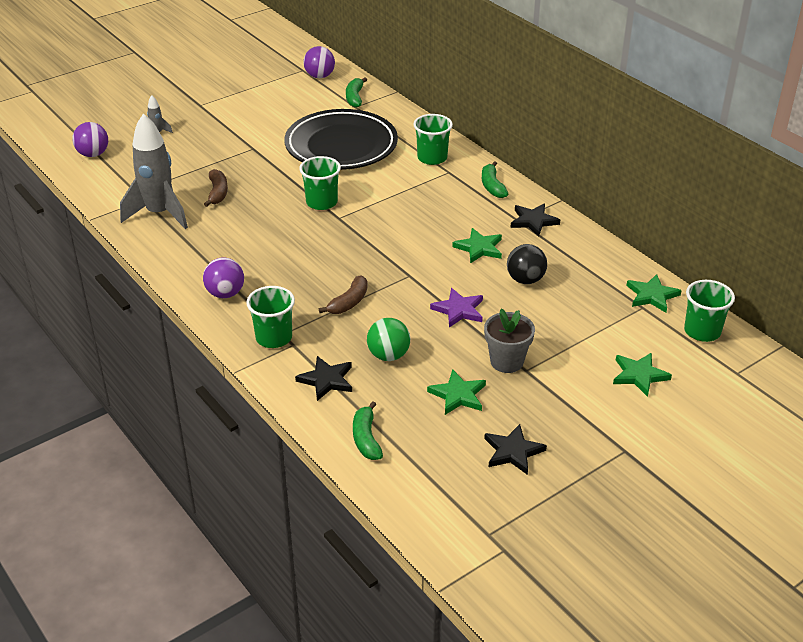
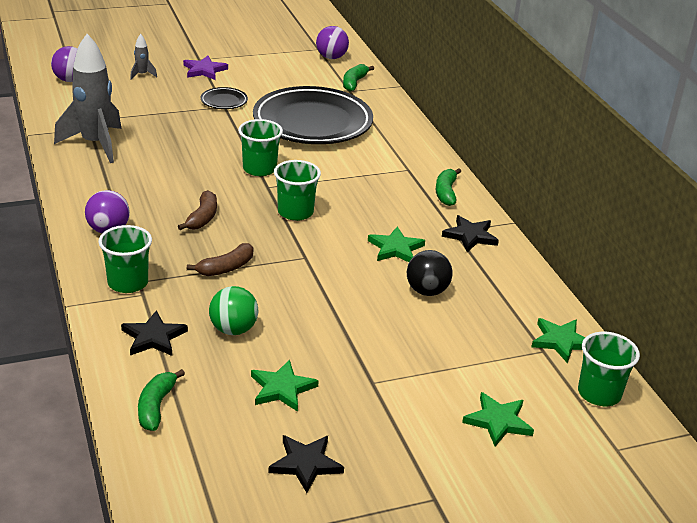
camera: 15 degrees right, 5 degrees down
brown banana [204,169,228,207] -> brown banana moved to [178,190,217,230]
green cup [413,114,453,165] -> green cup moved to [274,160,321,221]
purple star [430,288,483,328] -> purple star moved to [183,56,228,80]
grey flower pot [484,309,535,373] -> none
none -> black plate [201,87,248,109]

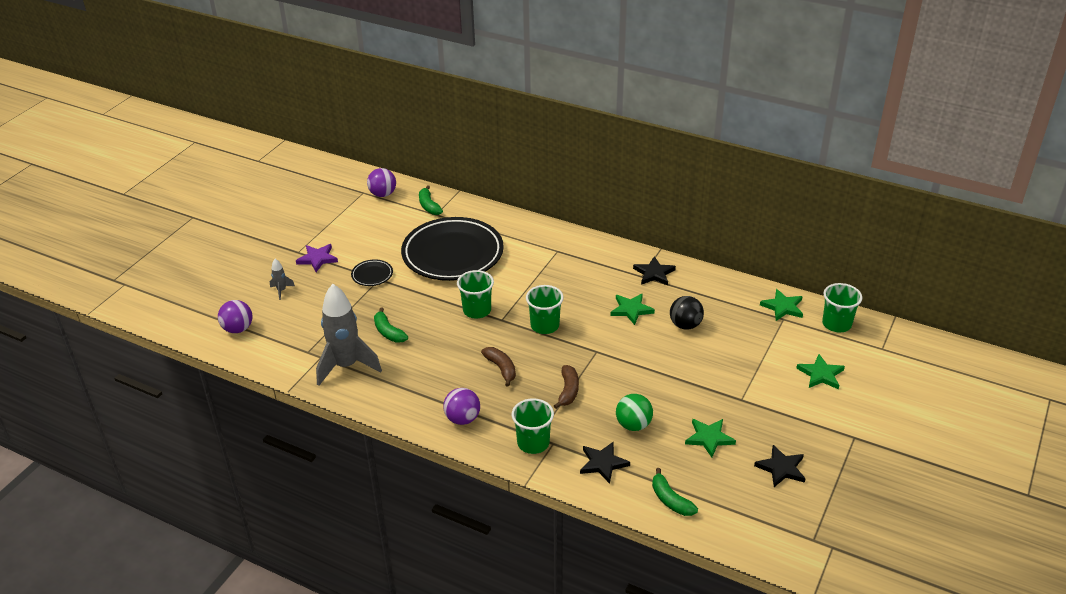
camera: 40 degrees left, 5 degrees up
green banana [436,168,461,206] -> green banana moved to [374,308,408,343]

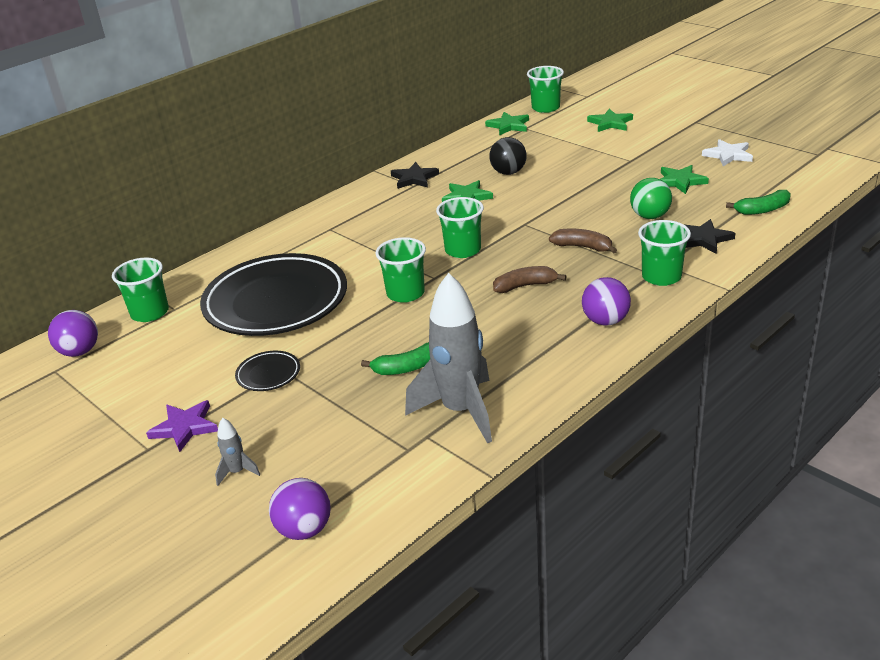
camera: 70 degrees left, 5 degrees down
green banana [419,185,443,215] -> green cup [112,257,169,322]
black star [754,445,806,487] -> white star [702,139,753,166]

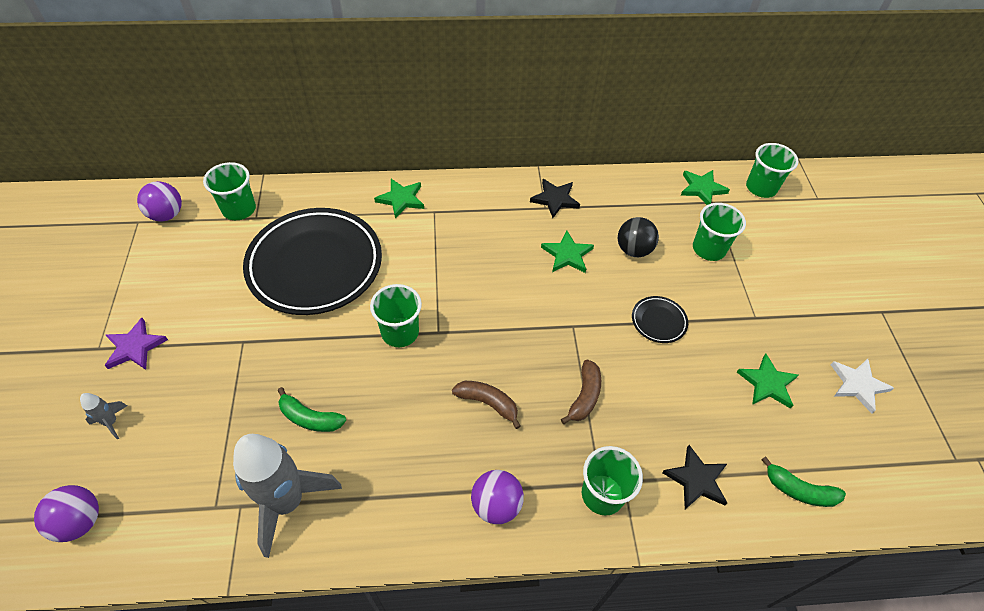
camera: 35 degrees right, 20 degrees up
black plate [235,351,300,391] -> black plate moved to [632,296,688,343]
green cup [436,197,484,258] -> green cup moved to [693,203,746,261]
brown banana [549,228,617,254] -> brown banana turned 45 degrees clockwise [561,360,601,424]
green star [587,109,633,132] -> green star moved to [374,179,424,219]
green ball [630,178,672,219] -> none

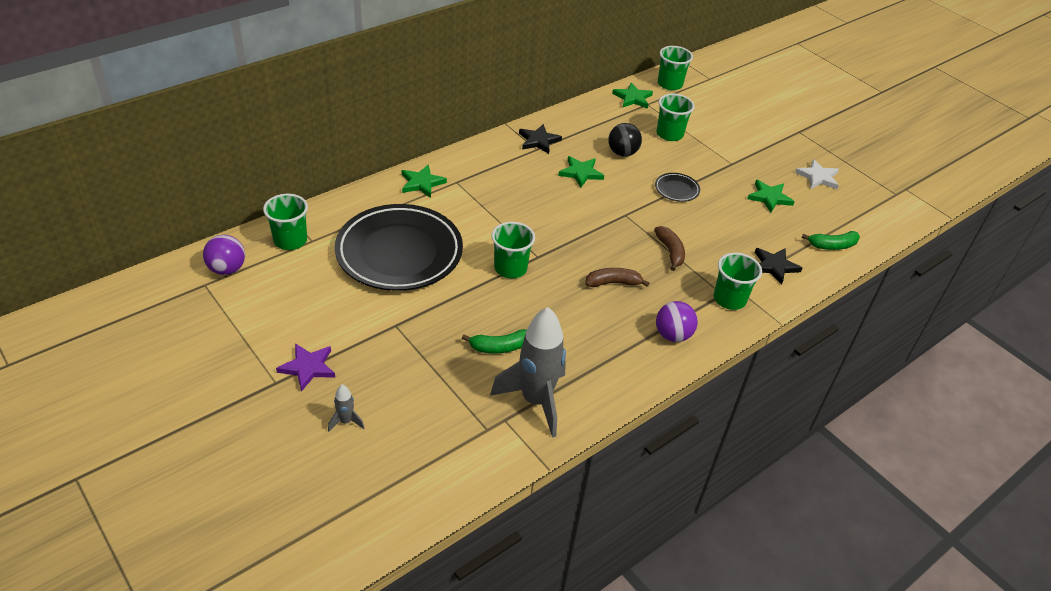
camera: 35 degrees left, 10 degrees down
purple ball [34,485,99,542] -> none

